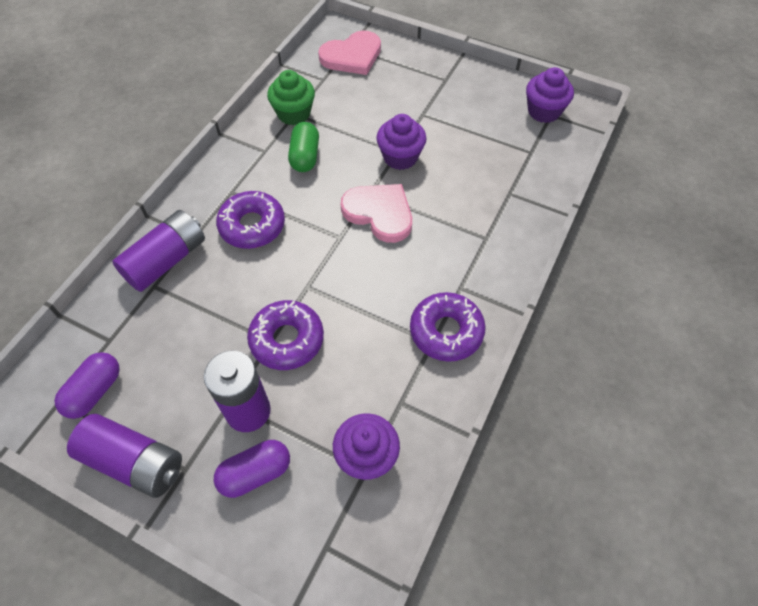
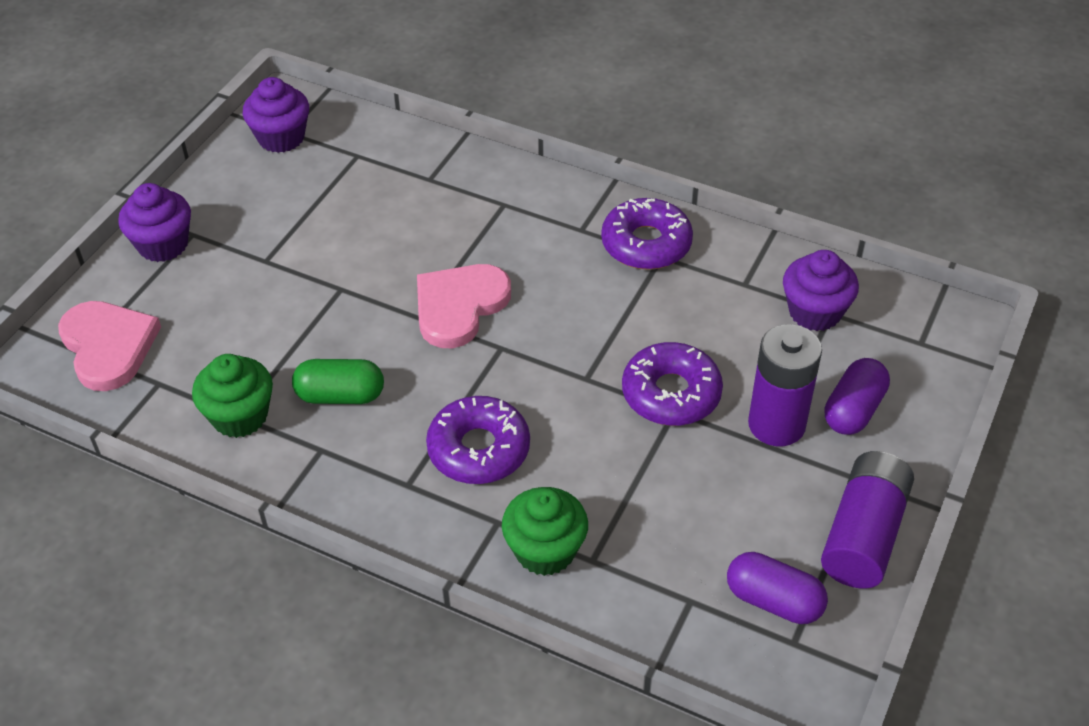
camera: 90 degrees left, 10 degrees down
purple battery [112,210,205,292] -> green cupcake [502,487,588,576]
purple capsule [214,440,290,498] -> purple capsule turned 60 degrees clockwise [825,358,890,435]
purple cupcake [376,114,426,170] -> purple cupcake moved to [118,183,191,262]

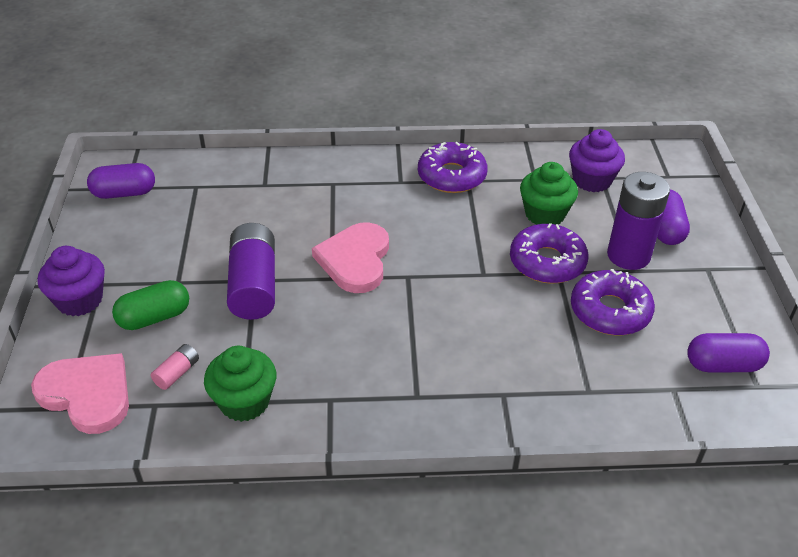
camera: 30 degrees left, 5 degrees down
purple cupcake [243,77,309,153] -> purple capsule [87,163,155,199]
green capsule [292,359,384,404] -> green capsule moved to [112,280,189,330]
purple donut [426,396,530,484] -> purple donut moved to [571,269,655,335]
green cupcake [502,487,588,576] -> green cupcake moved to [520,162,578,225]
purple battery [821,451,914,589] -> purple battery moved to [227,223,275,320]
none -> pink battery [151,344,199,390]

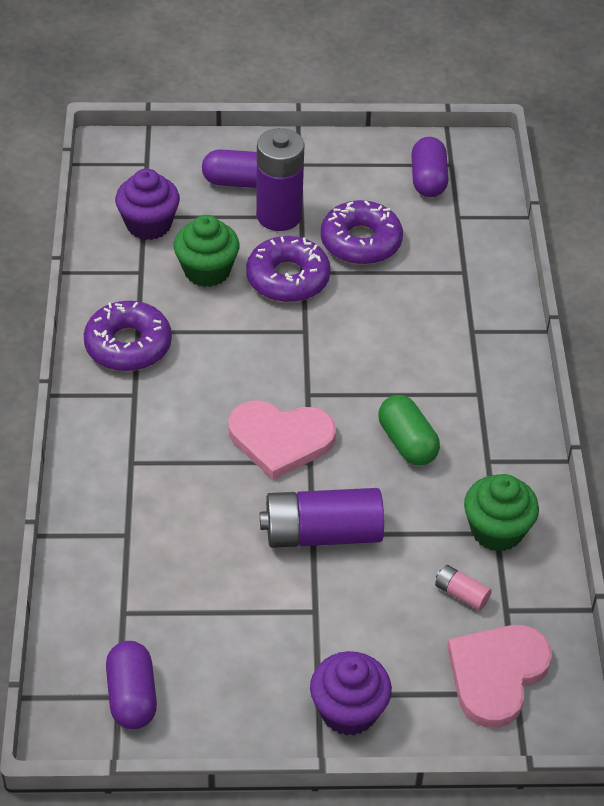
camera: 90 degrees left, 5 degrees up
green capsule [112,280,189,330] -> green capsule moved to [378,395,440,465]

